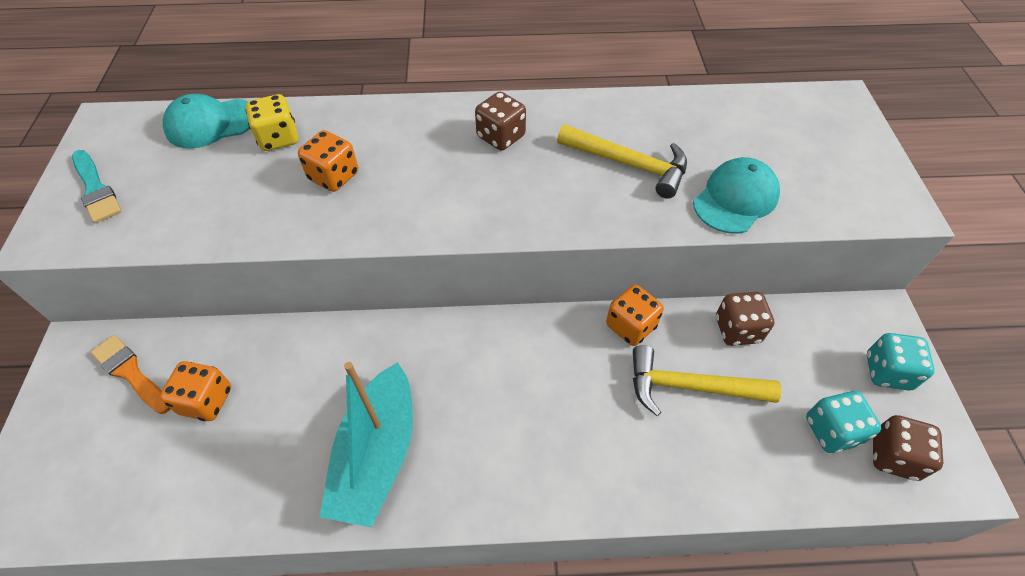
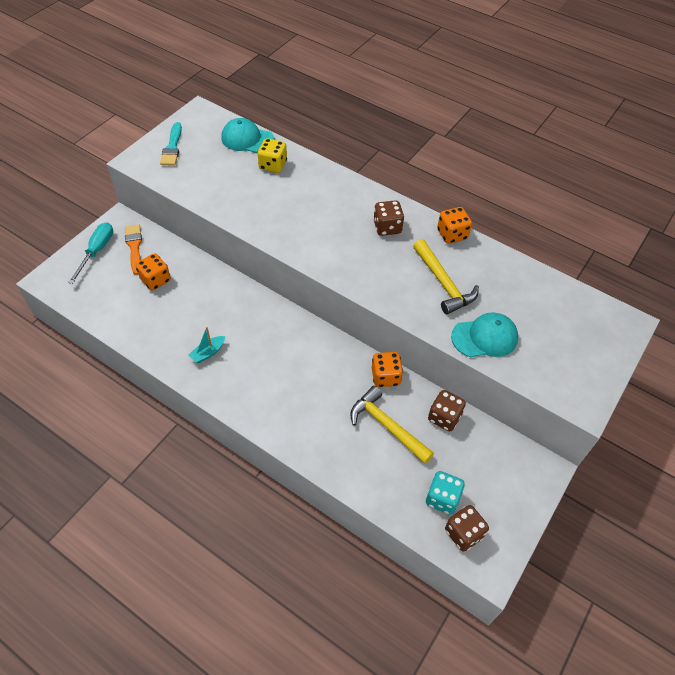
camera: 35 degrees right, 0 degrees up
orange dice [298,130,358,192] -> orange dice moved to [437,207,472,244]
turquoise boat [320,362,413,528] -> turquoise boat [189,327,225,363], size x0.44
turquoise dice [867,333,935,391] -> none
none -> turquoise screwdriver [68,222,113,284]

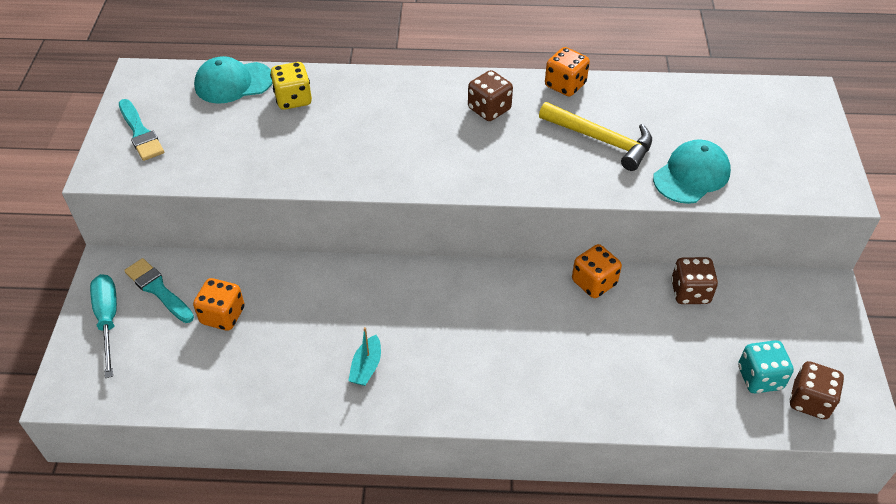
camera: 30 degrees left, 5 degrees down
orange brush [125,224,142,275] -> turquoise brush [124,258,194,323]
yellow hammer [350,386,434,464] -> none

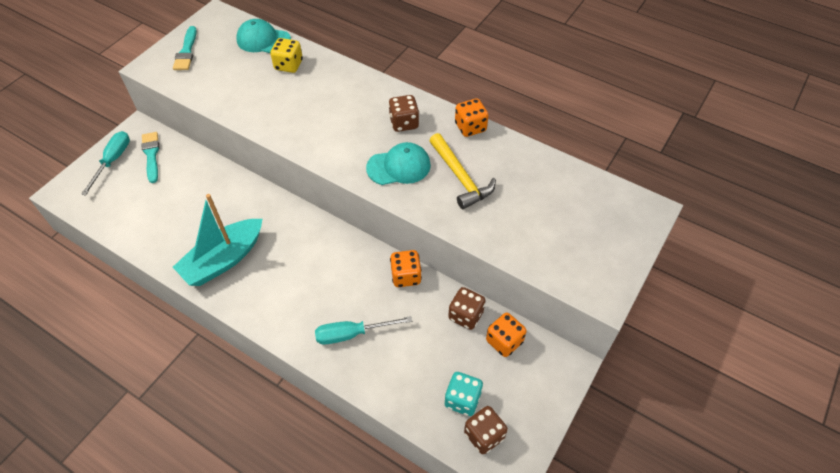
camera: 30 degrees right, 5 degrees up
orange dice [193,278,245,331] -> orange dice moved to [486,313,527,357]
turquoise boat [348,327,381,386] -> turquoise boat [173,194,263,286], size x2.30
turquoise cap [653,139,731,204] -> turquoise cap moved to [366,142,431,185]
none -> turquoise screwdriver [315,316,412,345]

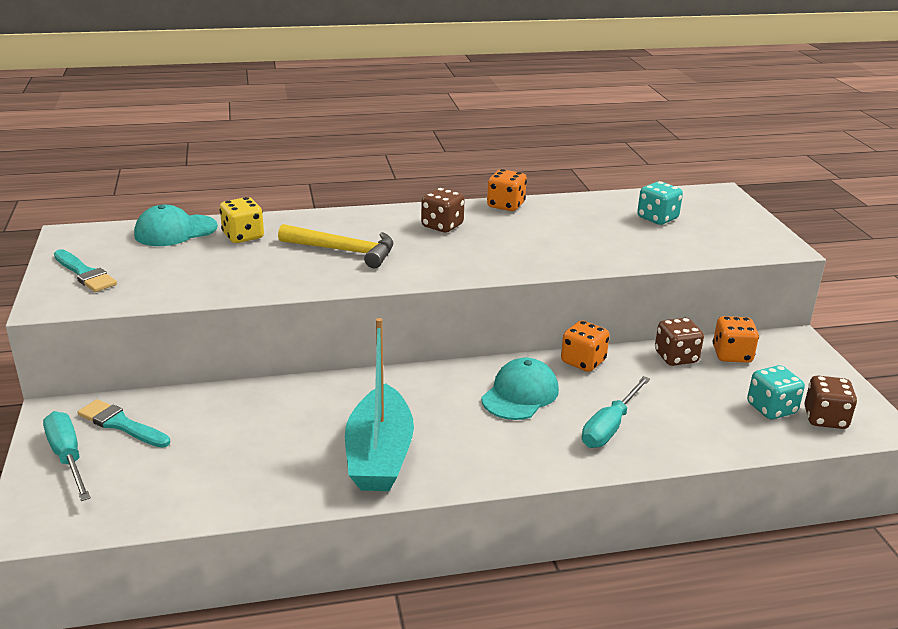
camera: 45 degrees left, 25 degrees down
turquoise cap [366,142,431,185] -> turquoise cap moved to [481,358,559,420]
yellow hammer [429,133,496,209] -> yellow hammer moved to [278,224,393,268]
none -> turquoise dice [637,181,683,225]

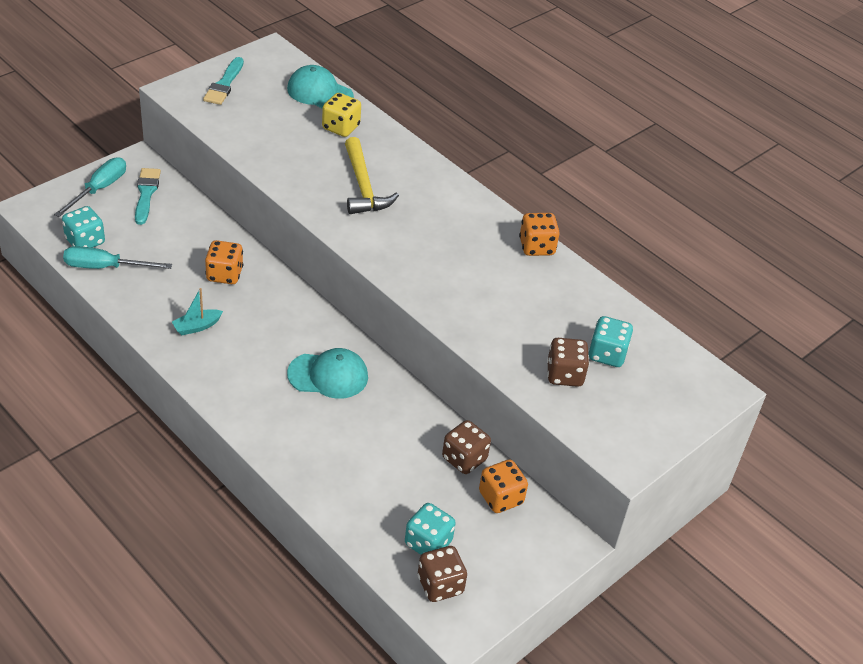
camera: 55 degrees right, 15 degrees up
turquoise boat [345,318,414,491] -> turquoise boat [172,288,223,335], size x0.44
brown dice [421,188,465,233] -> brown dice moved to [547,338,589,387]
orange dice [561,320,610,372] -> orange dice moved to [205,240,243,284]
turquoise screwdriver [582,376,650,448] -> turquoise screwdriver moved to [63,246,172,269]
none -> turquoise dice [62,206,105,248]

